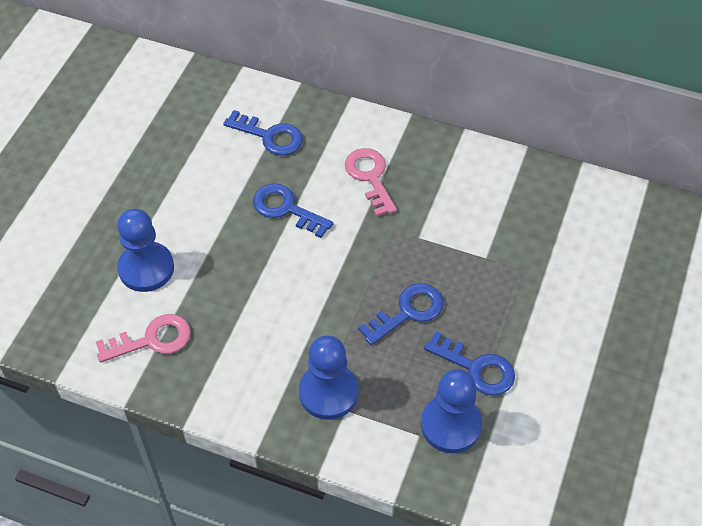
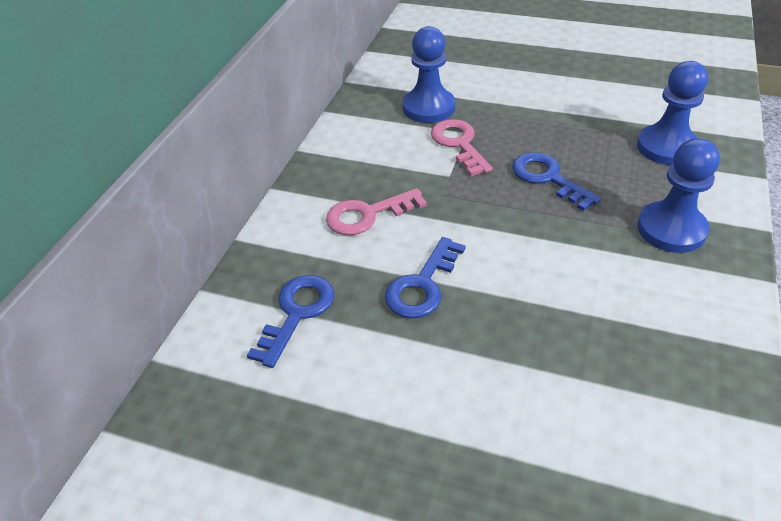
camera: 90 degrees left, 10 degrees down
pink key [96,314,191,363] -> pink key moved to [431,119,493,176]
blue pawn [117,209,174,292] -> blue pawn moved to [402,26,455,123]
blue key [424,331,515,396] -> none

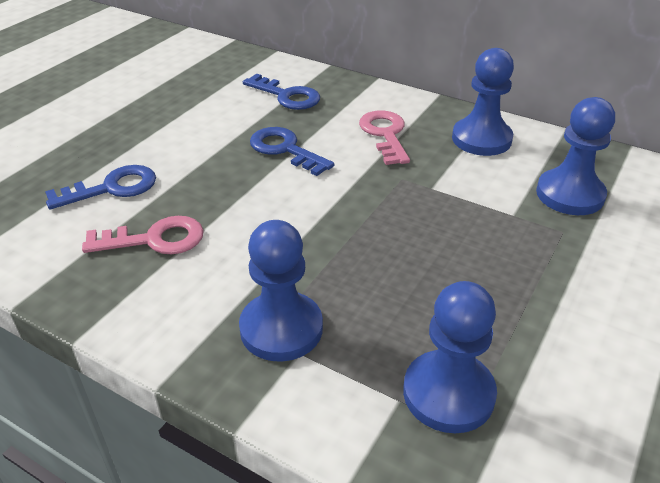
camera: 100 degrees right, 5 degrees down
pink key [431,119,493,176] -> pink key moved to [82,216,204,254]
blue key [512,152,601,211] -> blue key moved to [45,165,156,209]
none -> blue pawn [452,48,514,156]

